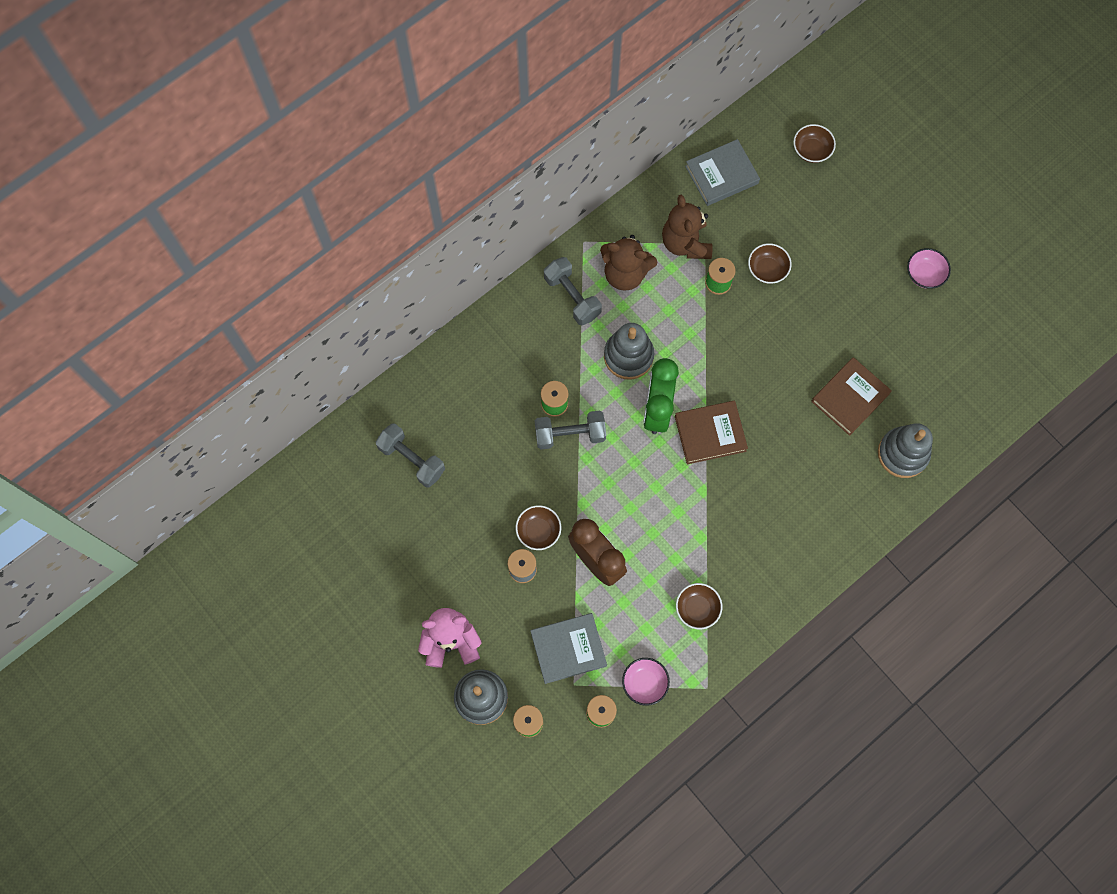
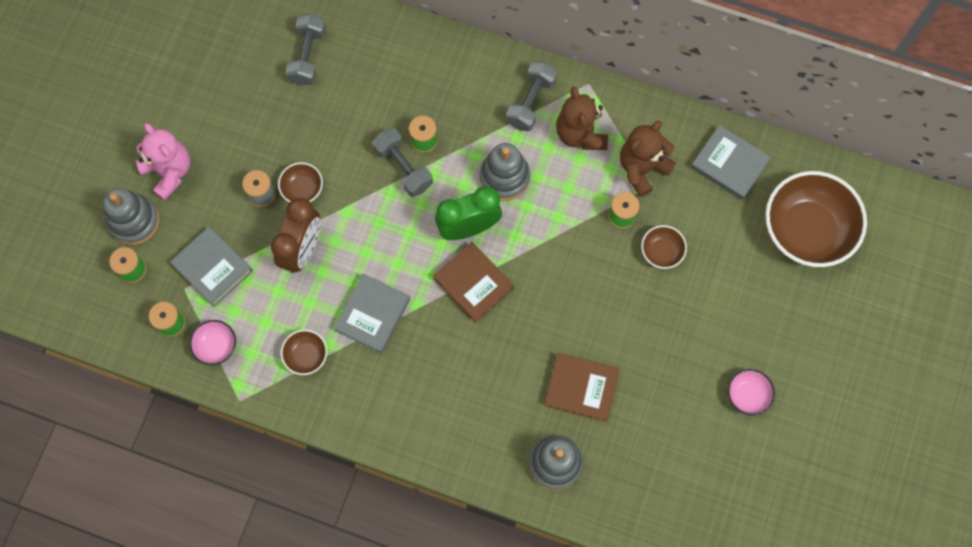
camera: 60 degrees right, 0 degrees up
brown bowl [793,124,836,163] -> brown bowl [766,171,867,267], size x2.20
none -> grey book [334,274,410,353]

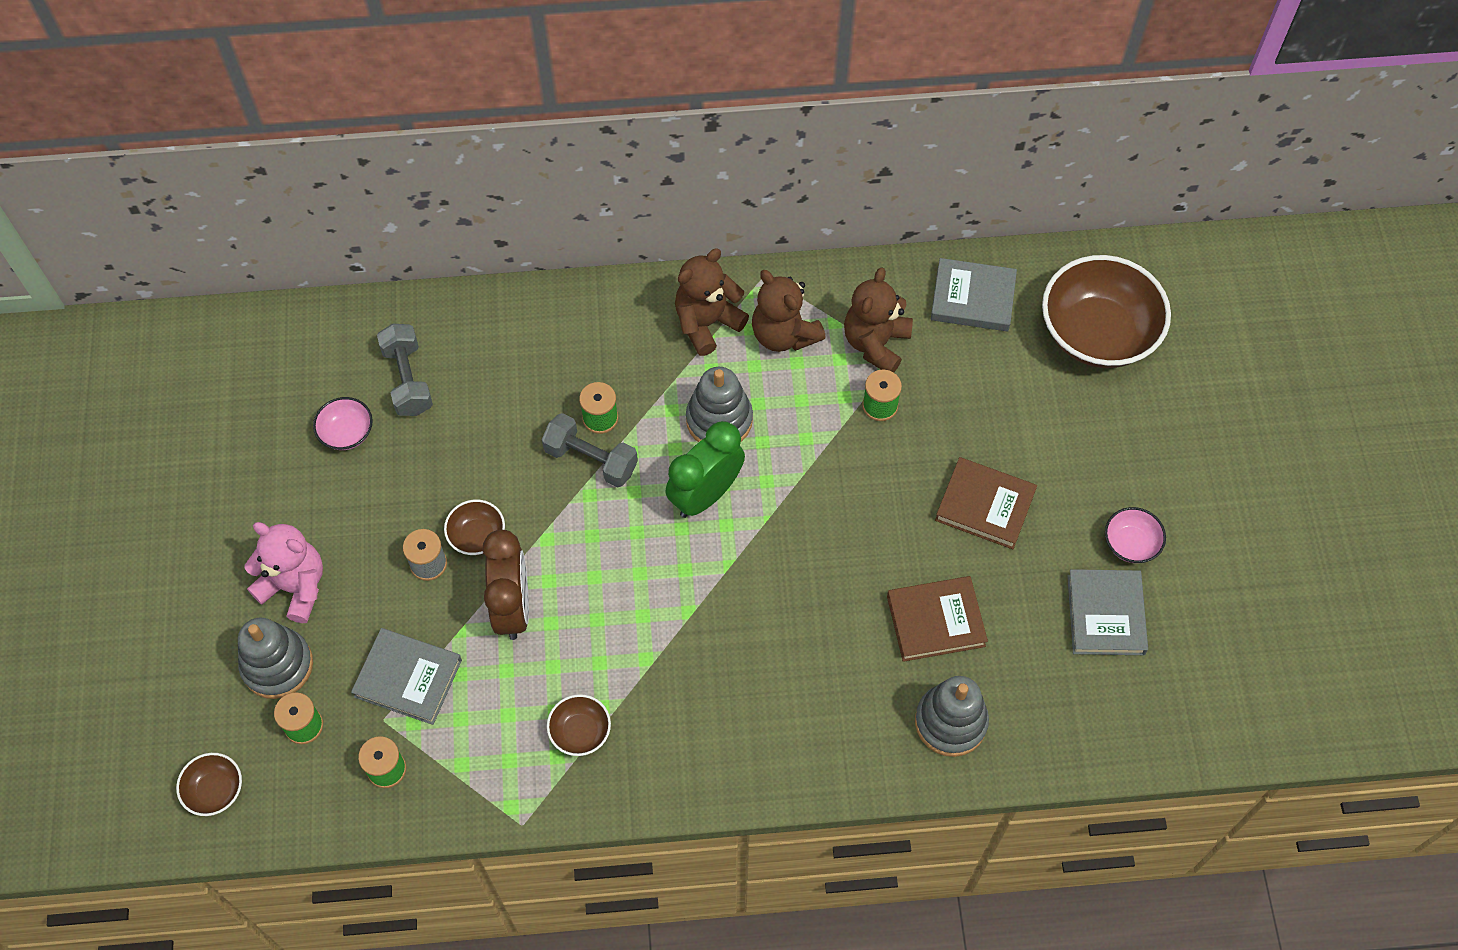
camera: 25 degrees left, 10 degrees down
pink bowl [189,320,236,365] -> pink bowl moved to [313,397,373,450]
grey book [334,274,410,353] -> grey book moved to [1067,569,1148,655]
brown book [433,242,514,323] -> brown book moved to [935,457,1037,549]
grey dumbbell [506,61,557,131] -> brown teddy bear [675,249,749,356]
brown bowl [641,225,687,269] -> brown bowl moved to [176,753,242,816]

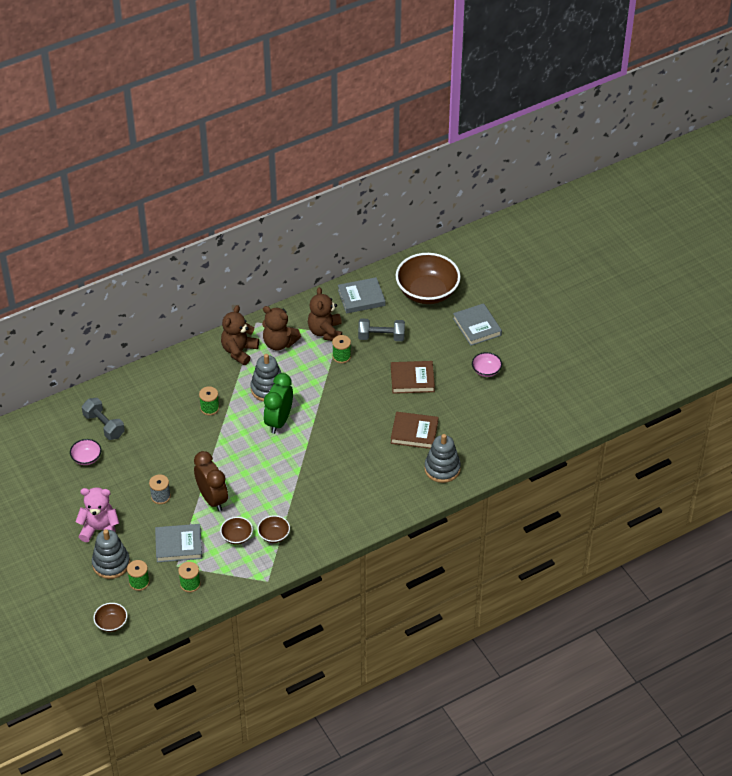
camera: 25 degrees left, 15 degrees down
brown bowl [444,500,505,555] -> brown bowl moved to [220,517,253,545]
grey dumbbell [542,413,638,487] -> grey dumbbell moved to [358,319,405,341]
brown book [887,576,988,662] -> brown book turned 45 degrees clockwise [391,412,438,449]
grey book [1067,569,1148,655] -> grey book moved to [453,303,502,346]

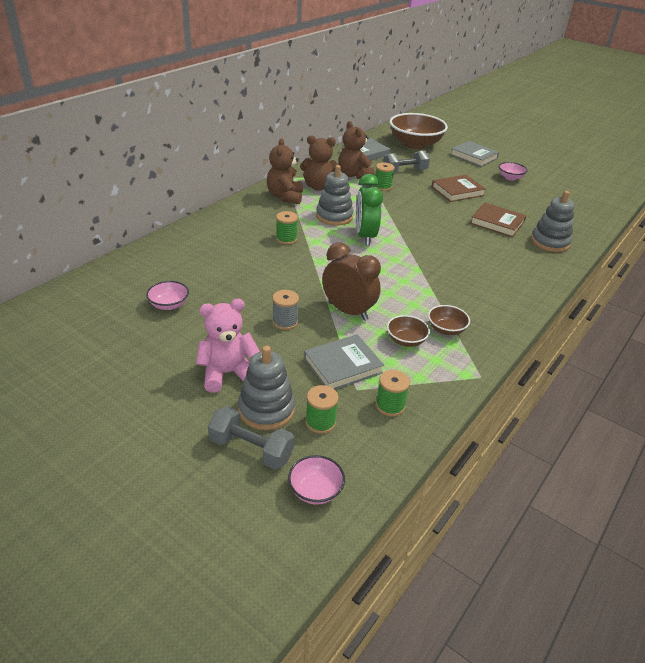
camera: 25 degrees left, 10 degrees down
grey dumbbell [82,398,125,440] -> grey dumbbell moved to [208,406,294,470]
brown bowl [93,603,127,632] -> pink bowl [288,455,345,504]
brown book [391,412,438,449] -> brown book turned 45 degrees clockwise [470,203,526,237]

